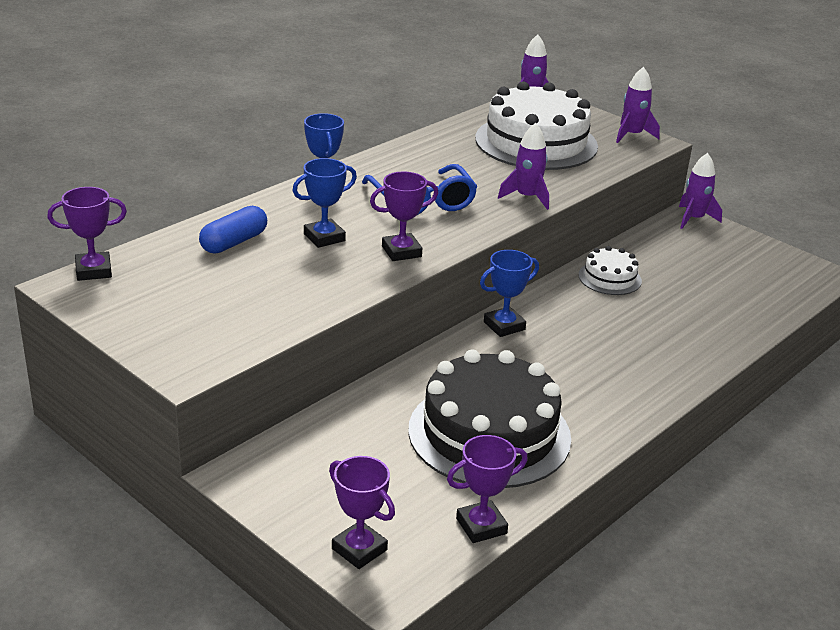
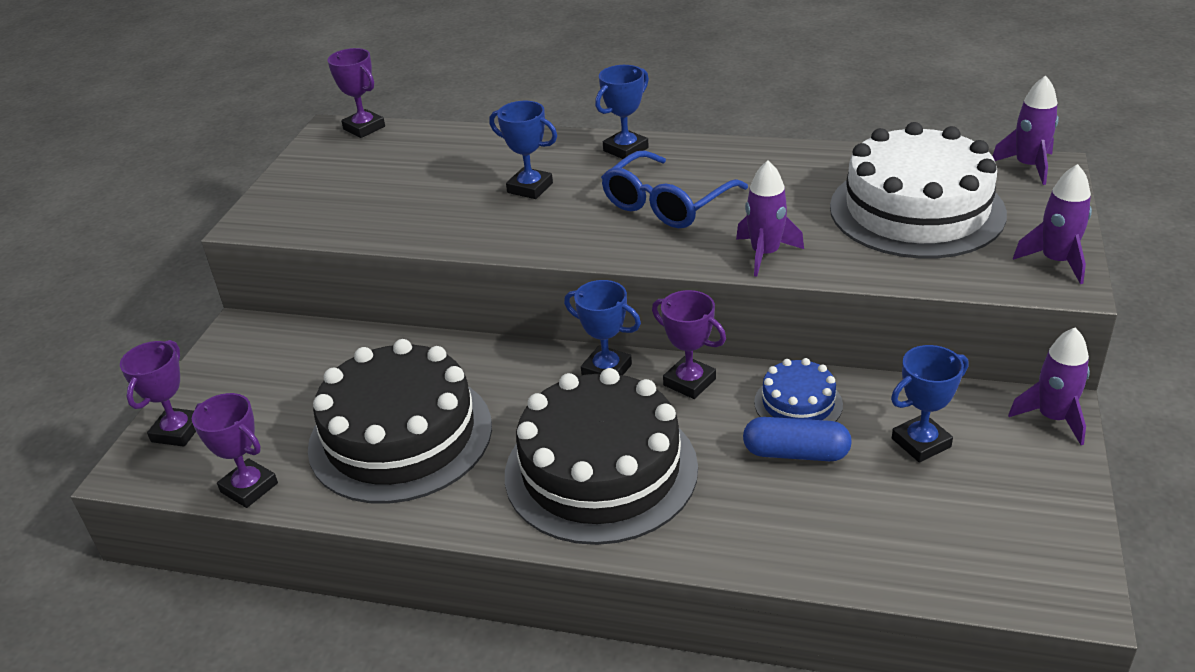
camera: 65 degrees right, 5 degrees up
blue capsule [199,206,267,254] -> blue capsule moved to [743,417,852,461]
purple trophy [370,171,438,261] -> purple trophy moved to [652,290,726,399]
white cake [579,246,642,295] -> blue cake [754,358,843,422]
none -> black cake [505,368,698,545]
none -> blue trophy [891,345,968,463]

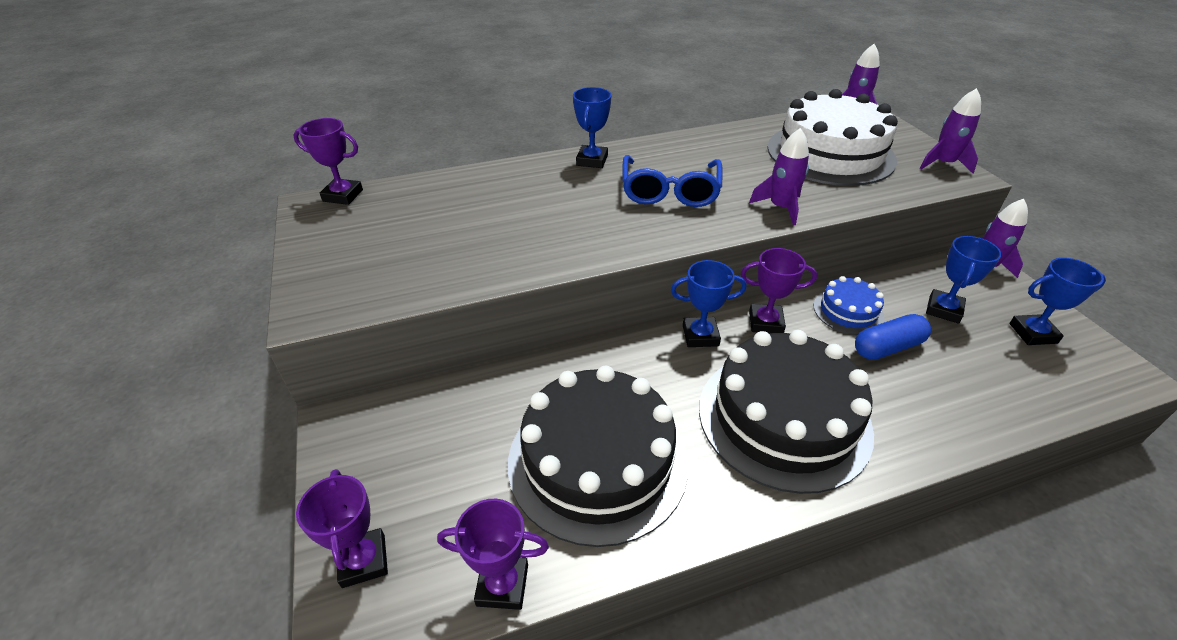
camera: 35 degrees left, 5 degrees up
blue trophy [489,101,557,199] -> blue trophy moved to [1009,258,1106,345]

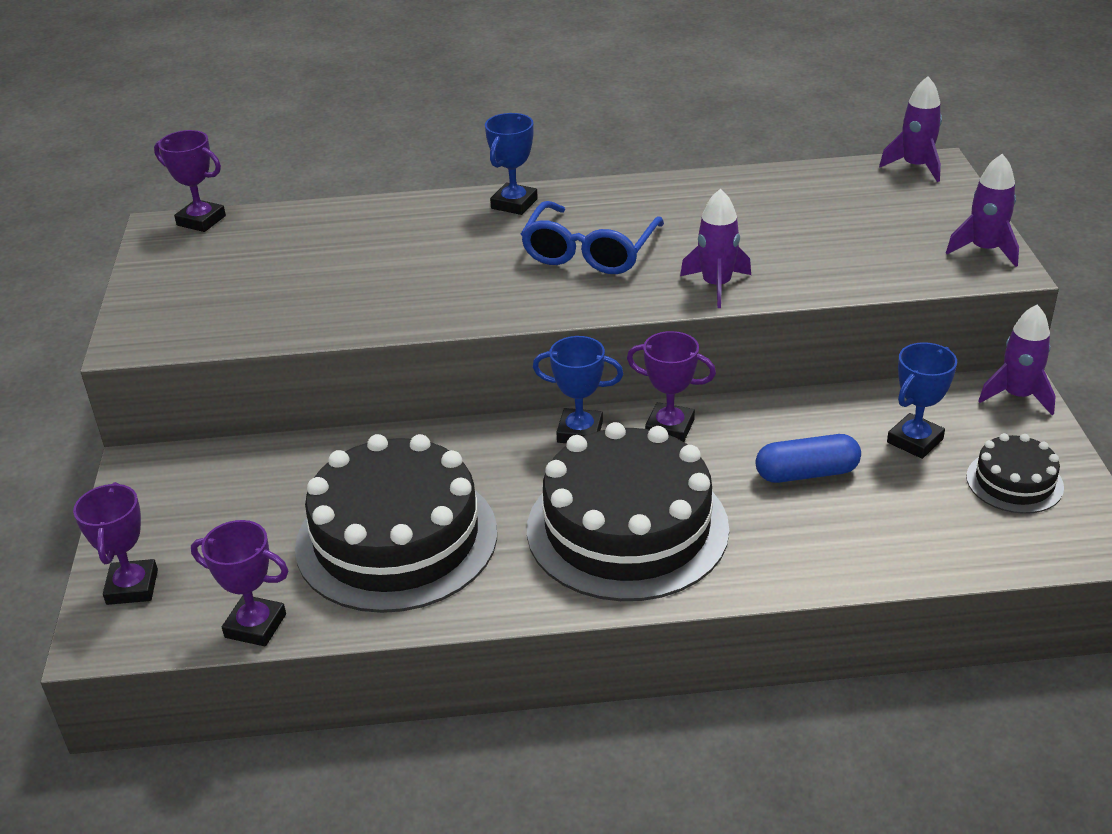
camera: 15 degrees right, 5 degrees down
white cake [767,89,898,186] -> none
blue cake [814,276,884,335] -> none
blue trophy [1009,258,1106,345] -> black cake [966,433,1064,514]

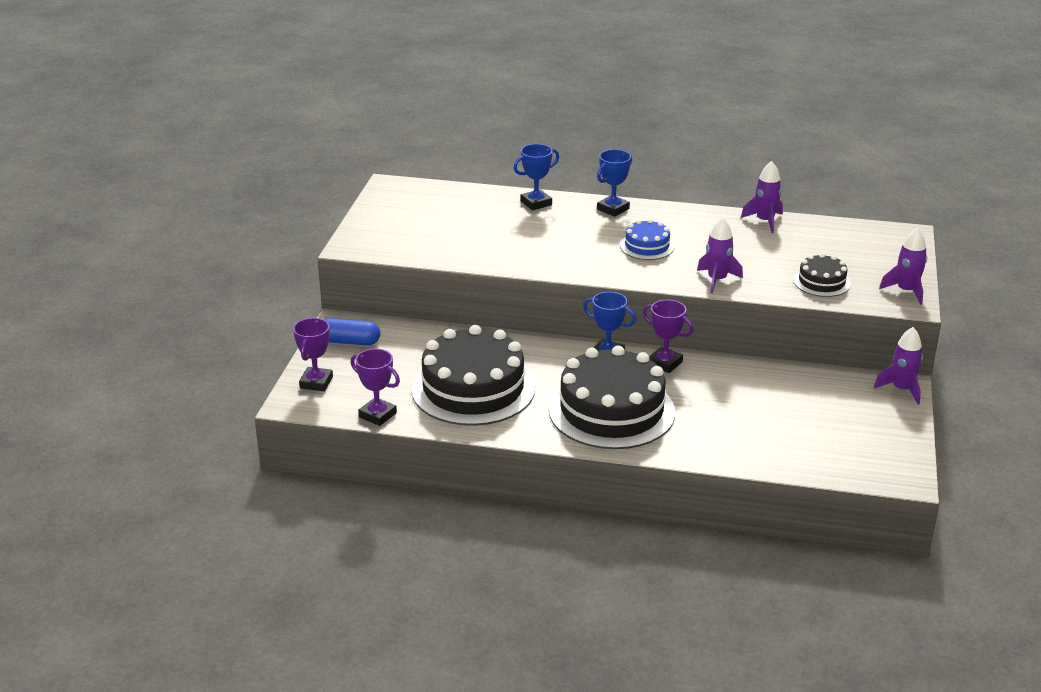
camera: 15 degrees right, 5 degrees down
purple trophy [154,130,226,232] -> none
blue glasses [521,201,664,274] -> blue cake [620,219,674,260]
blue capsule [756,434,861,483] -> blue capsule moved to [324,318,380,345]
purple rocket [879,76,942,182] -> purple rocket moved to [741,161,783,233]
blue trophy [887,342,957,459] -> blue trophy moved to [513,144,559,210]
black cake [966,433,1064,514] -> black cake moved to [793,253,851,297]

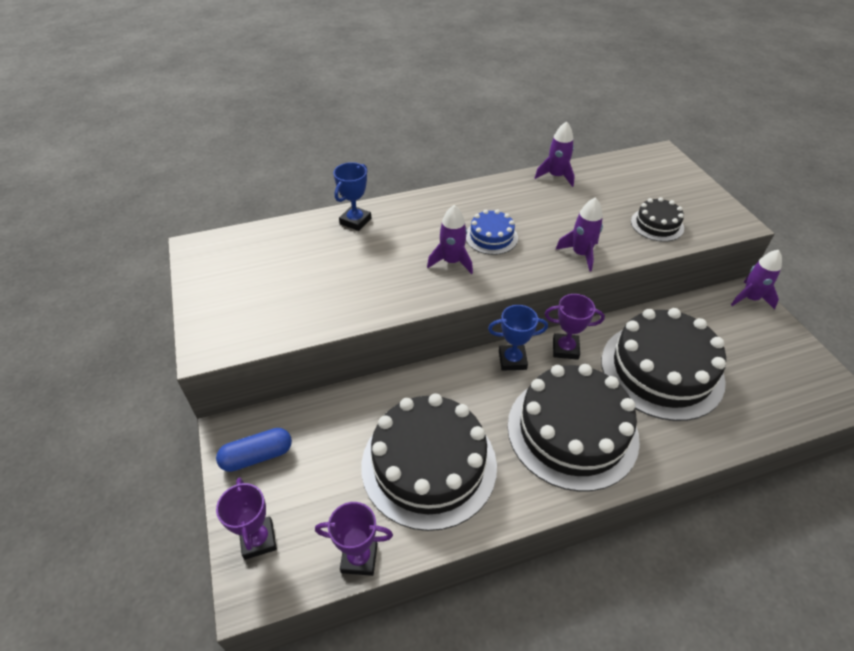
camera: 30 degrees left, 15 degrees up
blue trophy [597,149,632,217] -> none
purple rocket [879,227,927,305] -> purple rocket moved to [427,205,473,274]
none -> black cake [601,308,726,421]

